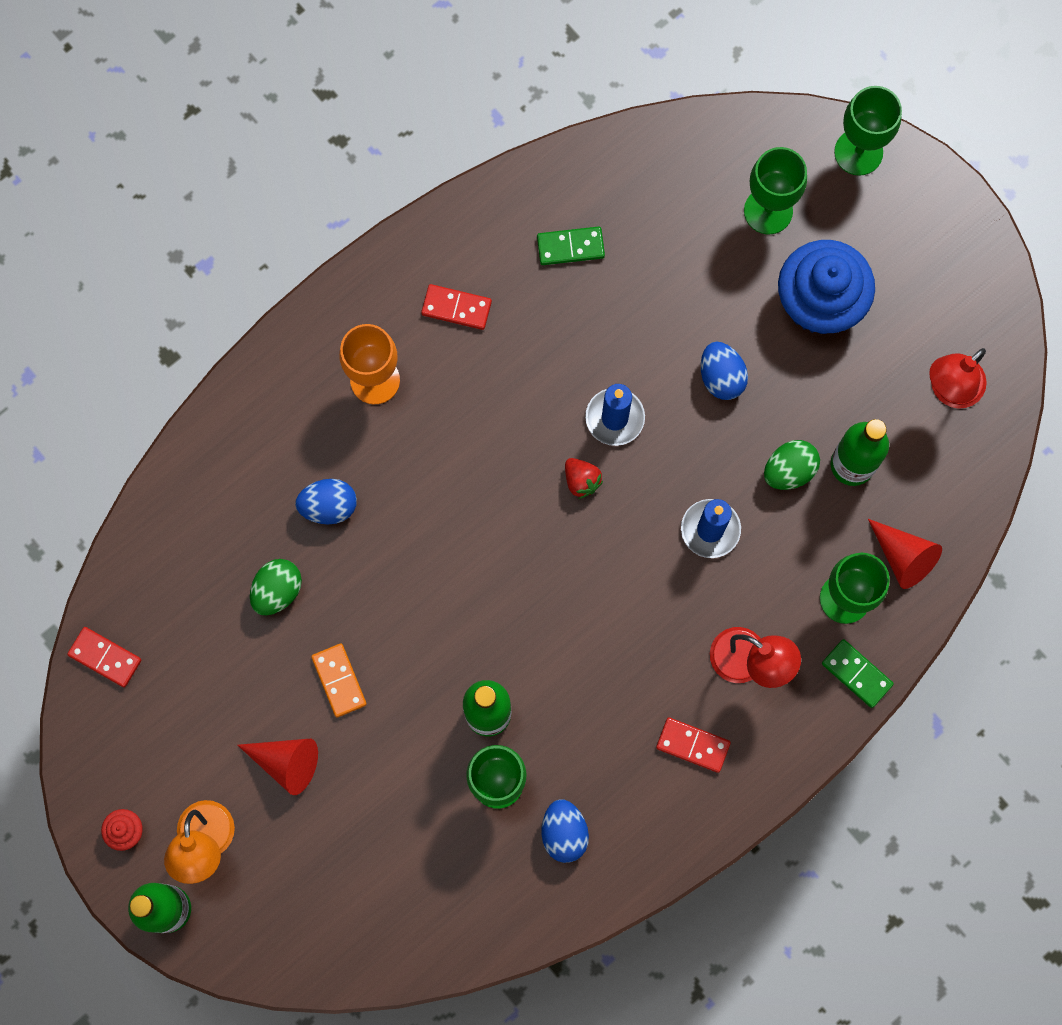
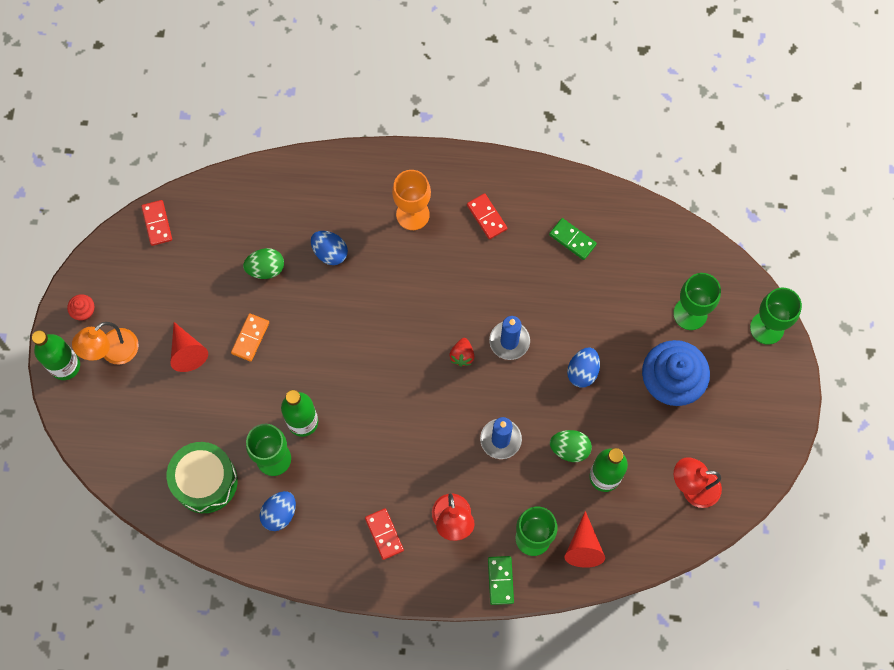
camera: 45 degrees right, 5 degrees down
none -> green drum [167,442,238,513]

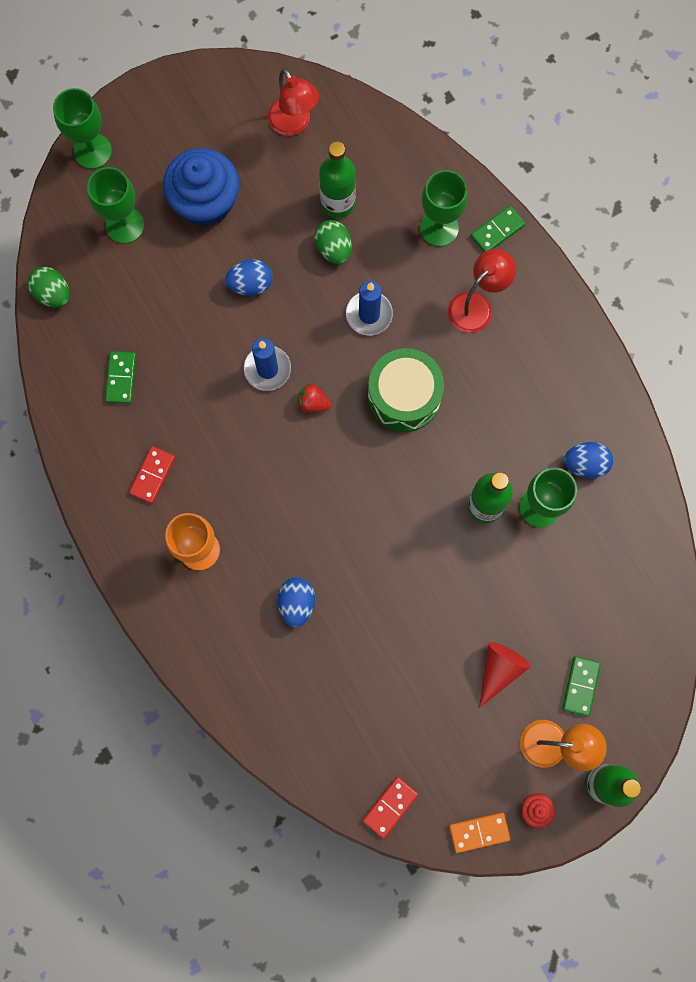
camera: 125 degrees left, 5 degrees up
green drum [167,442,238,513] -> green drum moved to [368,348,444,432]
orange domino [231,313,269,361] -> orange domino moved to [449,812,510,853]
green egg [243,248,284,279] -> green egg moved to [27,267,70,307]
red domino [365,508,404,560] -> none
red strawberry [449,338,475,367] -> red strawberry turned 135 degrees counterclockwise [297,383,331,413]
red cone [564,511,605,568] -> none
none -> green domino [562,656,601,717]

